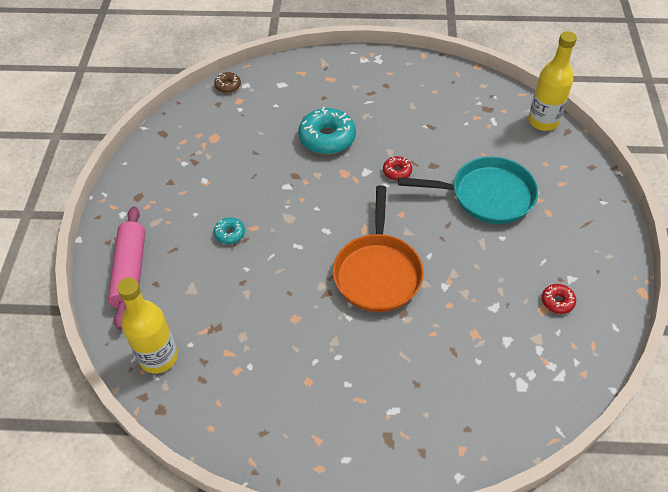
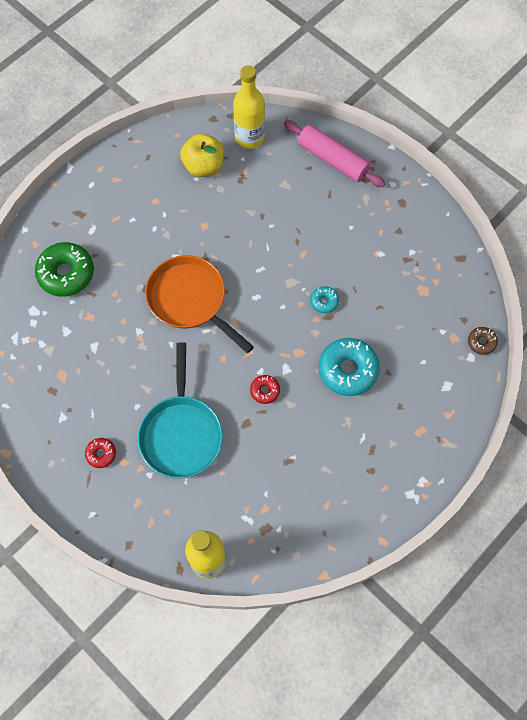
camera: 130 degrees right, 15 degrees up
turquoise donut [214,217,245,244] -> turquoise donut moved to [310,286,339,314]
turquoise pan [398,157,538,224] -> turquoise pan turned 45 degrees counterclockwise [138,342,223,479]
red donut [542,284,576,314] -> red donut moved to [85,438,116,468]
none -> green donut [35,242,94,297]
none -> yellow apple [180,134,224,177]

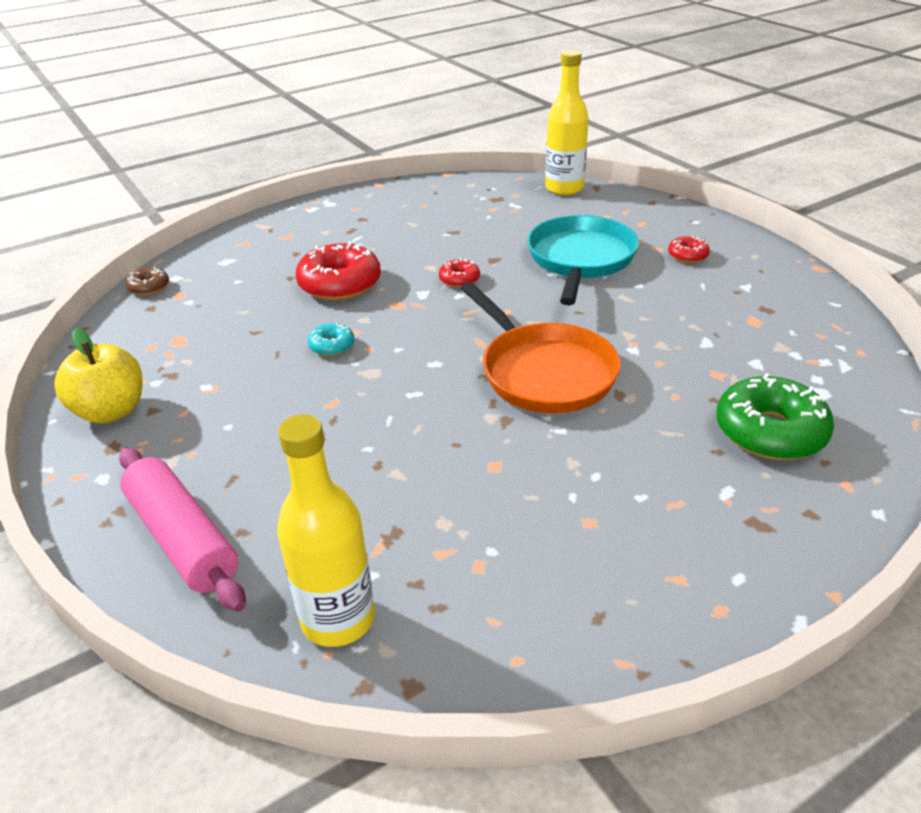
camera: 165 degrees left, 30 degrees down
yellow apple [180,134,224,177] -> yellow apple moved to [54,328,142,424]
turquoise donut [319,338,380,396] -> red donut [295,241,381,300]

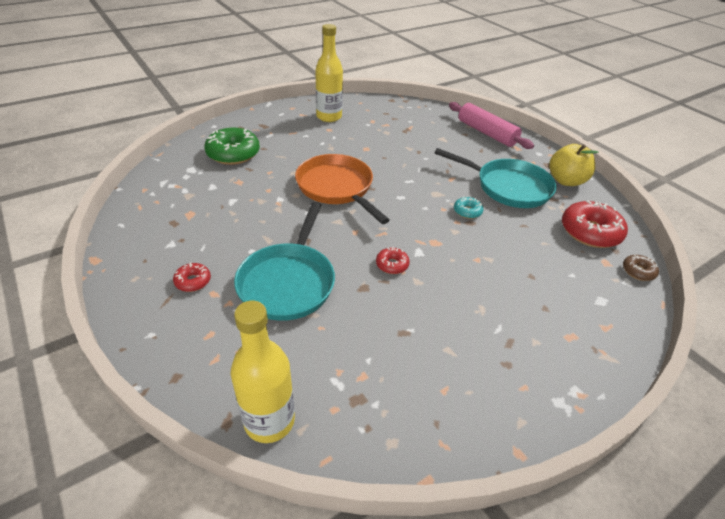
camera: 175 degrees right, 5 degrees up
yellow bottle [277,414,375,647] -> yellow bottle moved to [315,24,343,122]
red donut [295,241,381,300] -> red donut moved to [562,200,628,248]
none -> turquoise pan [434,148,557,208]

